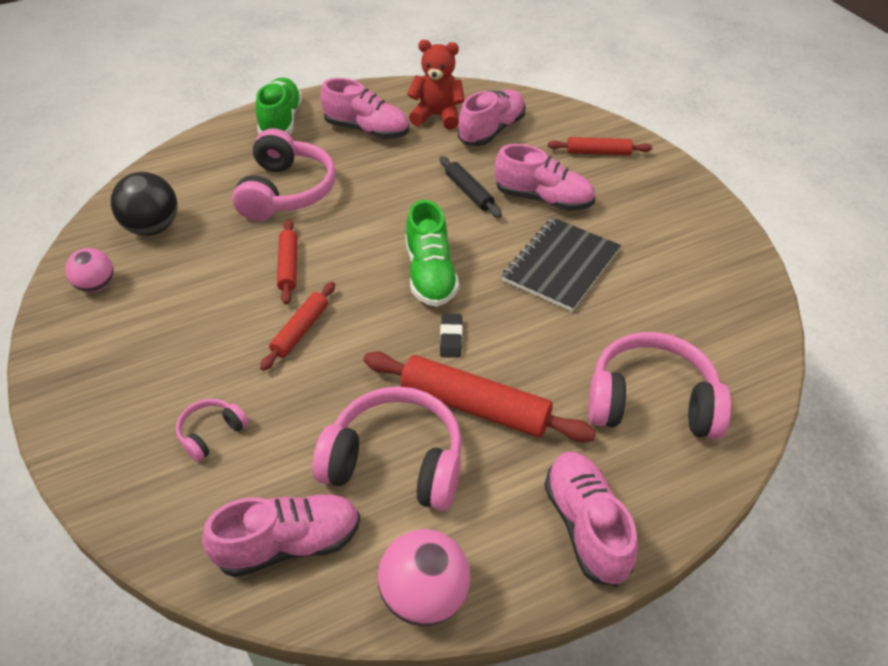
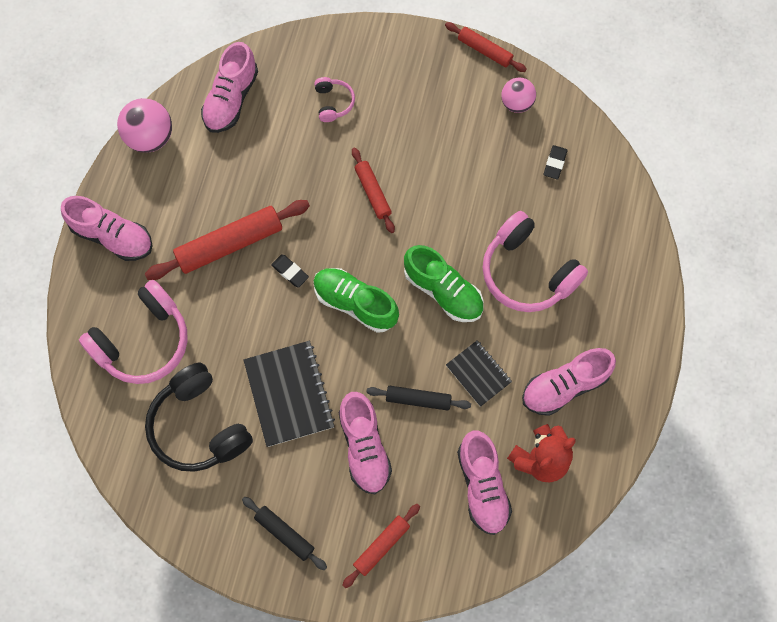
camera: 130 degrees right, 25 degrees up
black ball [111,172,177,236] -> black eraser [543,145,567,180]
green shoe [256,77,302,135] -> green shoe moved to [404,245,483,322]
red rolling pin [277,219,297,304] -> red rolling pin moved to [445,22,527,72]
pink headphones [312,386,462,511] -> none
pink shoe [495,144,595,211] -> pink shoe turned 75 degrees counterclockwise [339,392,392,494]
none -> black headphones [145,363,253,472]
none -> black rolling pin [242,497,327,570]
none -> black notebook [446,340,512,407]

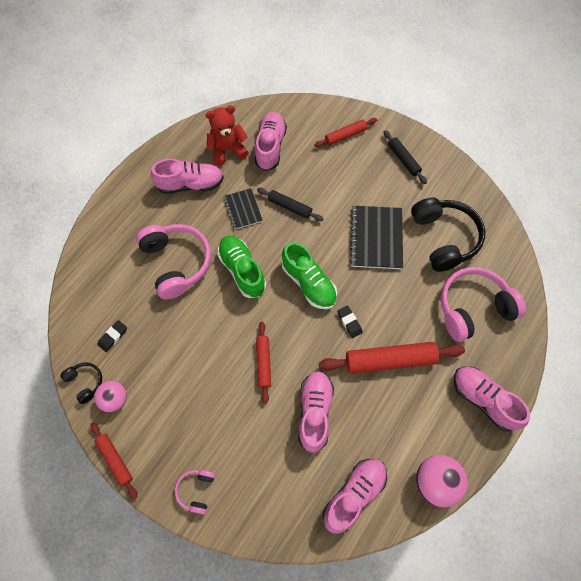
camera: 160 degrees left, 5 degrees down
pink headphones [314,77,355,122] -> pink headphones moved to [175,470,215,514]
pink shoe [339,392,392,494] -> pink shoe moved to [298,371,334,453]
none -> black headphones [60,362,102,404]

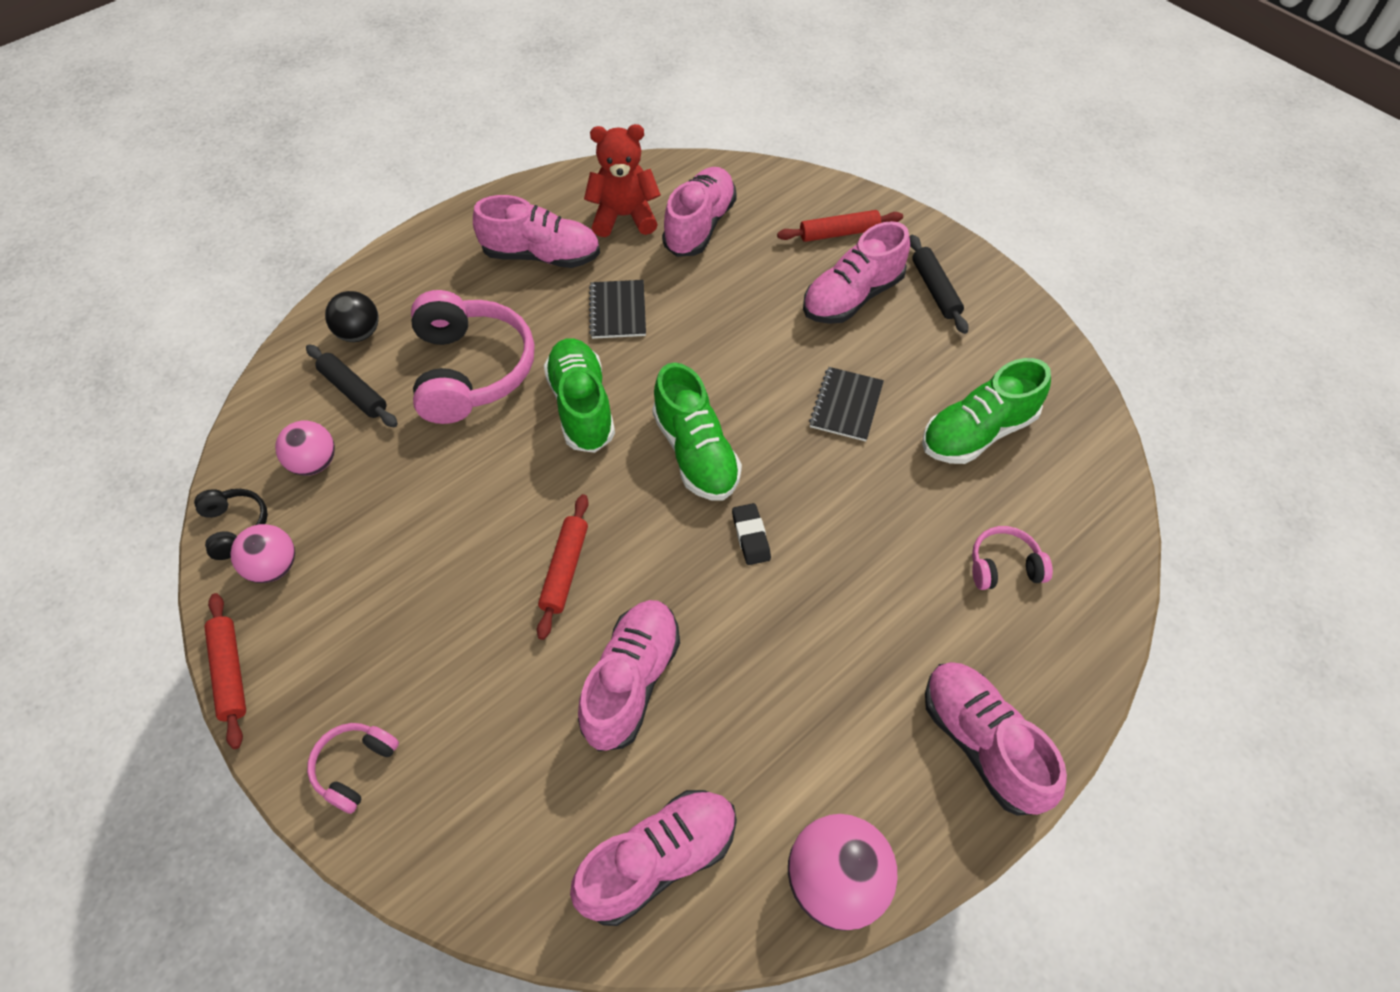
camera: 15 degrees right, 10 degrees down
black eraser [98,320,127,352] -> pink ball [275,420,335,476]
black rolling pin [257,188,324,221] -> black rolling pin moved to [306,345,398,427]
red rolling pin [319,342,465,374] -> none
black notebook [350,206,403,269] -> black notebook [809,367,884,442], size x0.60
black headphones [411,198,485,272] -> green shoe [922,358,1051,464]
pink headphones [440,267,526,342] -> pink headphones [972,526,1053,590], size x0.48
none -> black ball [325,291,379,342]
none -> pink shoe [803,221,910,324]

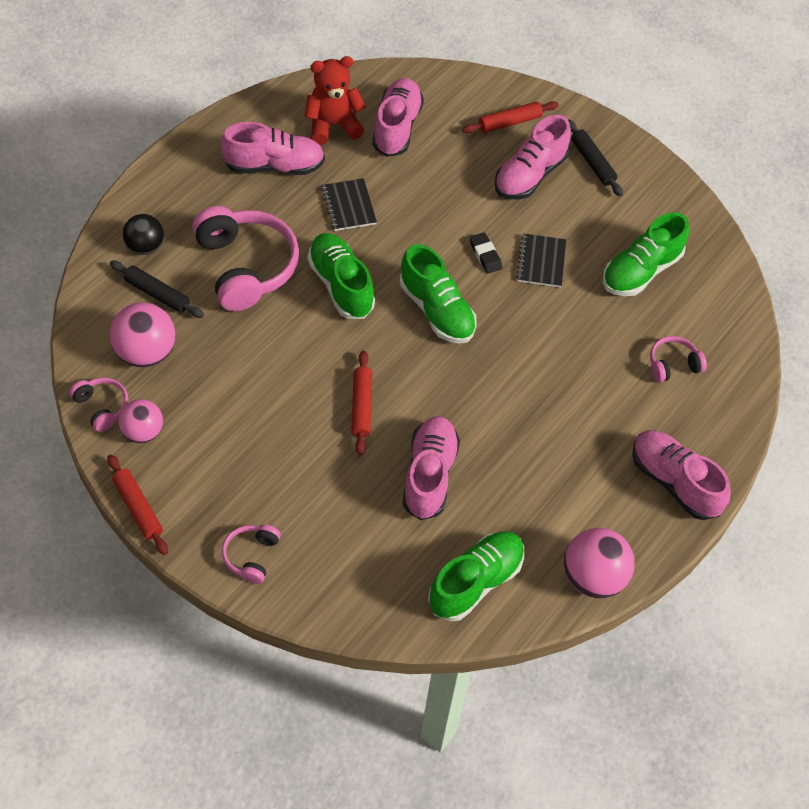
camera: 15 degrees left, 0 degrees up
black headphones [194,489,268,560] -> pink headphones [69,378,128,432]
pink ball [275,420,335,476] -> pink ball [110,302,176,367], size x1.51
pink shoe [570,790,737,926] -> green shoe [428,531,524,621]
black eraser [732,503,771,565] -> black eraser moved to [470,233,502,274]

